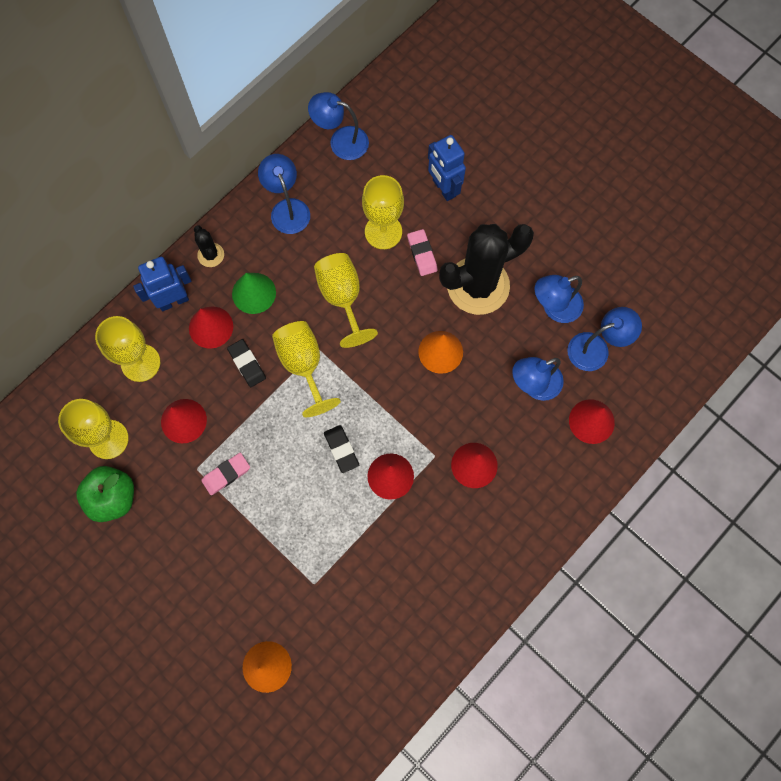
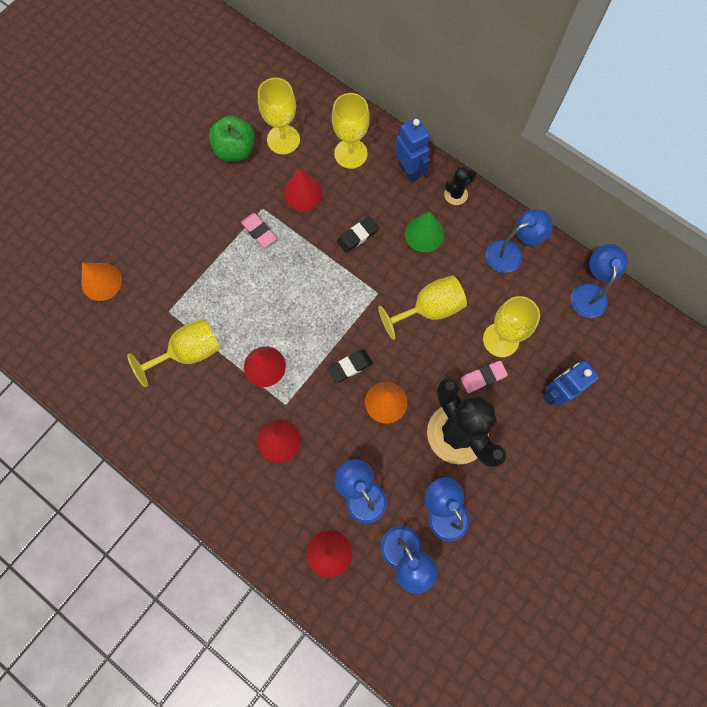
camera: 85 degrees right, 0 degrees up
red cone [189,307,233,349] -> none
yellow goblet [272,321,341,417] -> yellow goblet moved to [127,318,220,387]
black eraser [324,425,359,473] -> black eraser moved to [328,350,373,383]

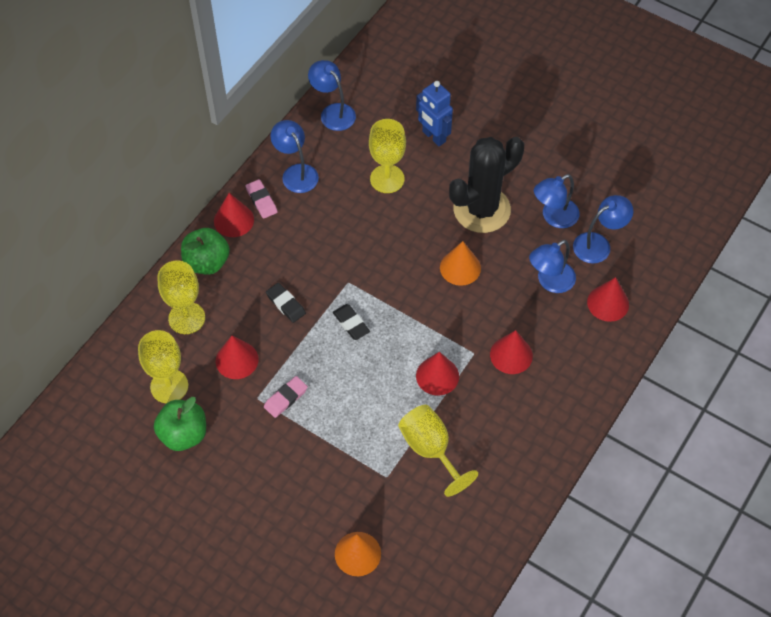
camera: 95 degrees left, 15 degrees down
black eraser [328,350,373,383] -> black eraser moved to [333,304,370,340]
yellow goblet [378,276,467,340] -> none
blue robot [395,118,430,183] -> green apple [181,228,230,275]
green cone [405,212,444,252] -> none
black cactus [444,167,476,205] -> red cone [214,193,254,237]
pink eraser [461,361,508,393] -> pink eraser moved to [246,179,277,219]
blue lamp [571,244,628,318] -> blue lamp turned 45 degrees clockwise [308,60,356,131]

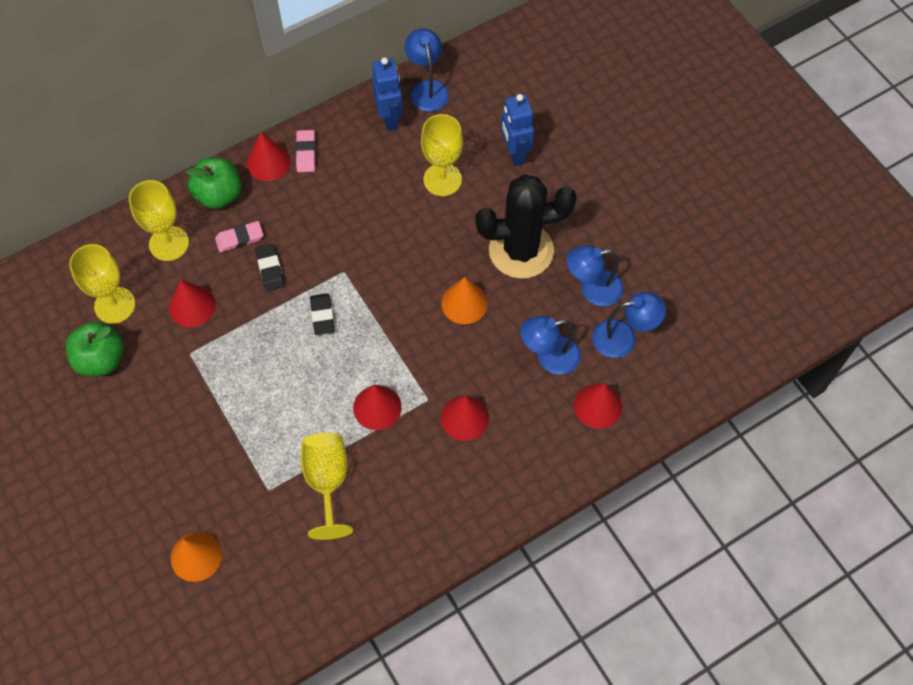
camera: 25 degrees right, 5 degrees up
pink eraser [264,376,308,418] -> pink eraser moved to [215,221,263,252]
blue lamp [271,120,319,193] -> none
none -> blue robot [372,57,403,131]

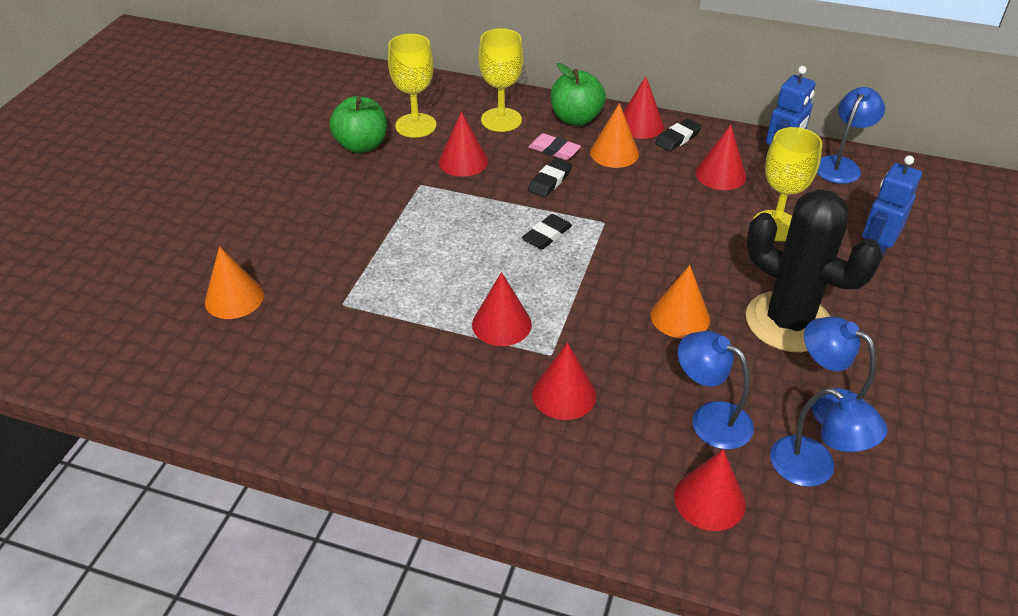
camera: 50 degrees right, 20 degrees down
pink eraser [296,130,316,172] -> black eraser [655,118,702,152]
yellow goblet [301,433,353,540] -> none
none -> orange cone [590,103,639,168]
none -> red cone [696,124,746,190]

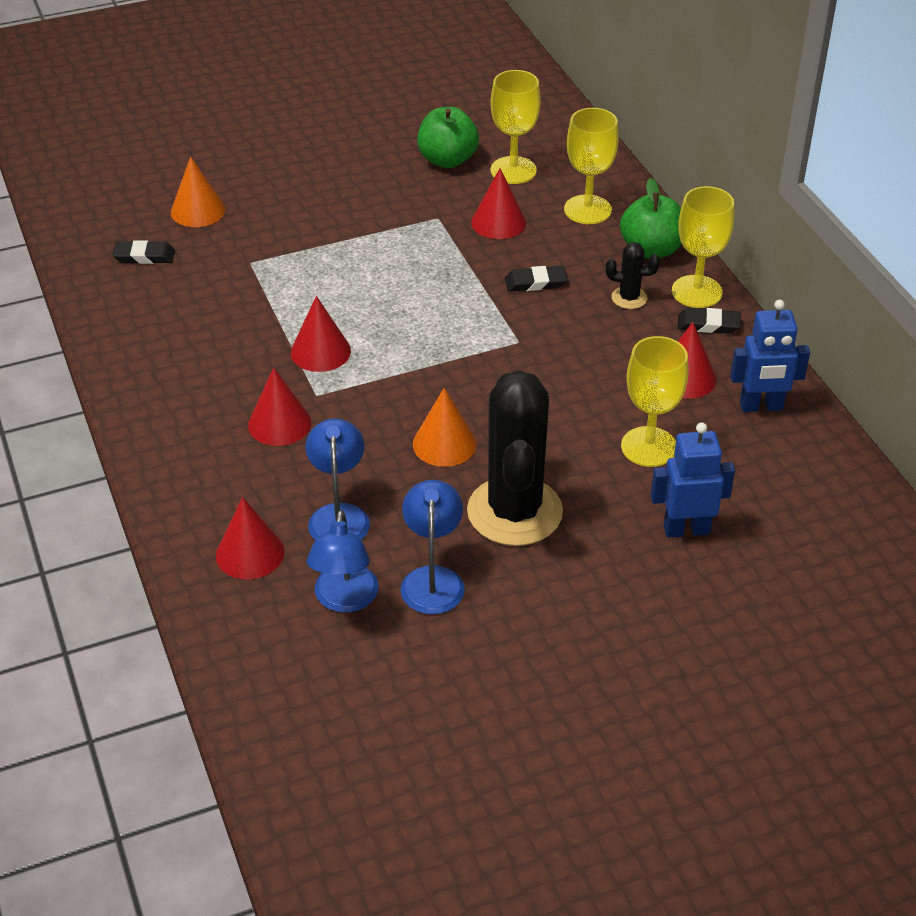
camera: 50 degrees right, 0 degrees up
black eraser [522,214,572,250] -> black eraser moved to [112,240,175,264]
pink eraser [528,133,581,160] -> none
orange cone [590,103,639,168] -> black cactus [606,242,660,309]
red cone [623,76,664,139] -> yellow goblet [672,186,734,308]
blue lamp [817,87,885,184] -> none

